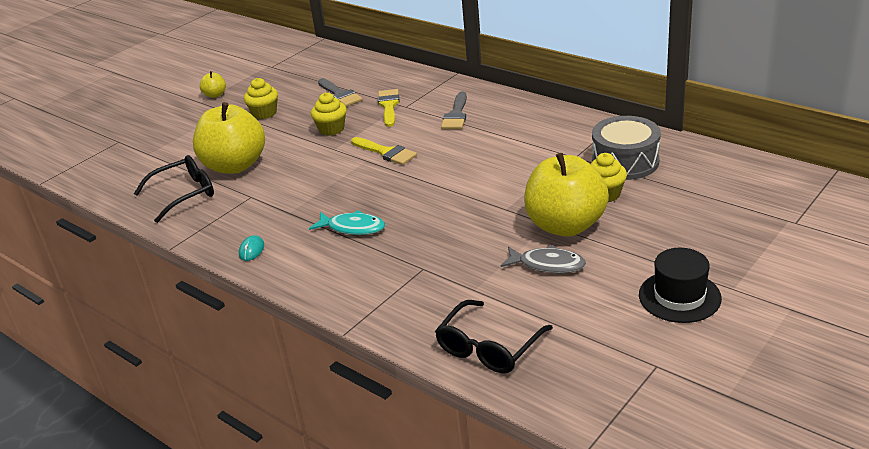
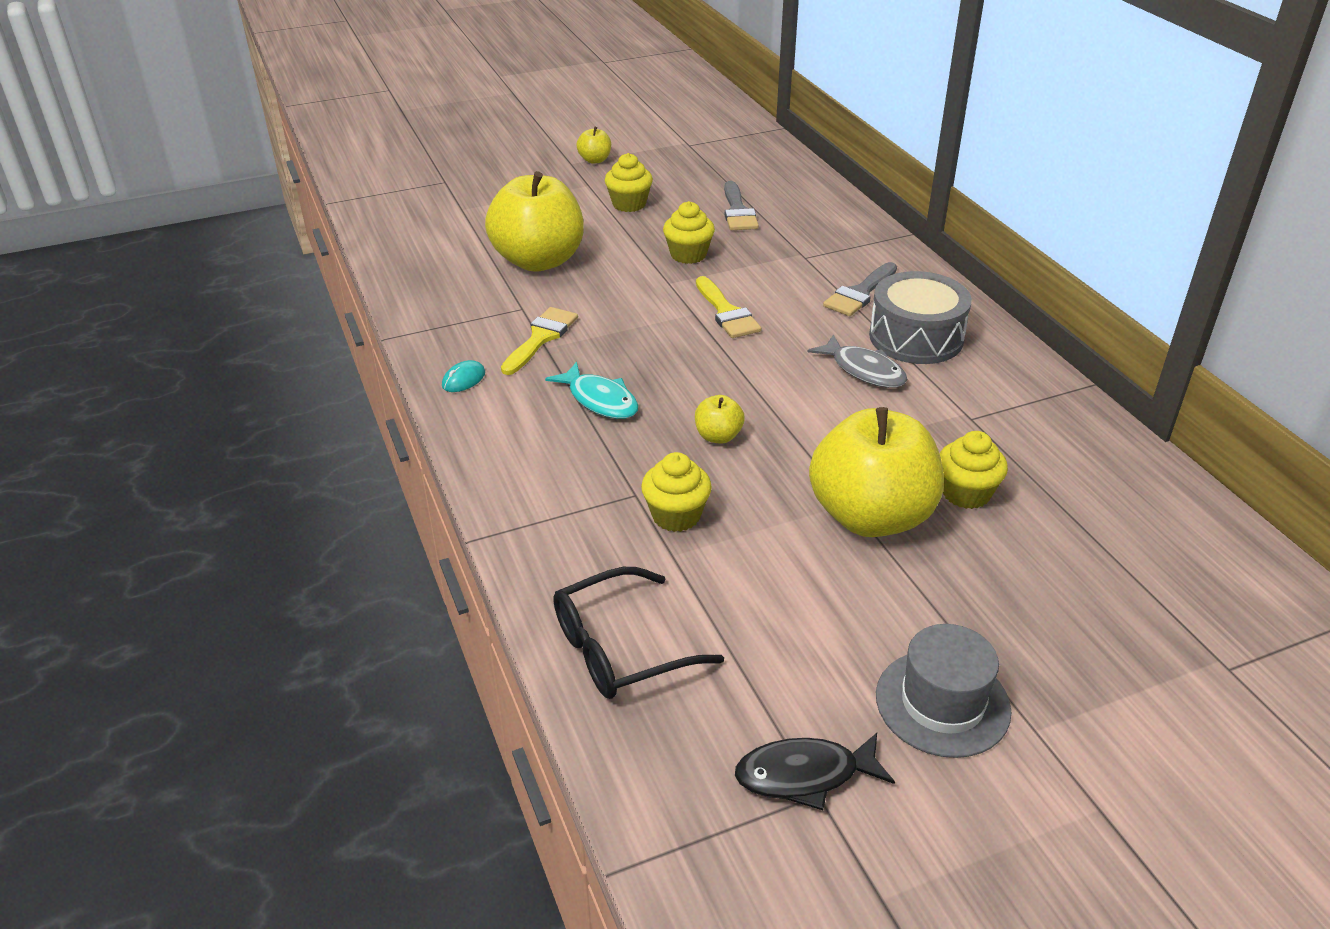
camera: 25 degrees right, 5 degrees up
black glasses [134,155,214,223] -> none
yellow brush [378,89,400,127] -> yellow brush moved to [501,307,578,375]
grey fish [501,245,586,273] -> grey fish moved to [808,334,907,388]
grey drum [592,116,661,180] -> grey drum moved to [869,271,972,364]
black hat [639,248,722,323] -> grey hat [876,624,1011,758]
none -> yellow cupcake [641,452,712,532]
none -> yellow apple [695,395,745,444]
none -> black fish [735,733,895,810]

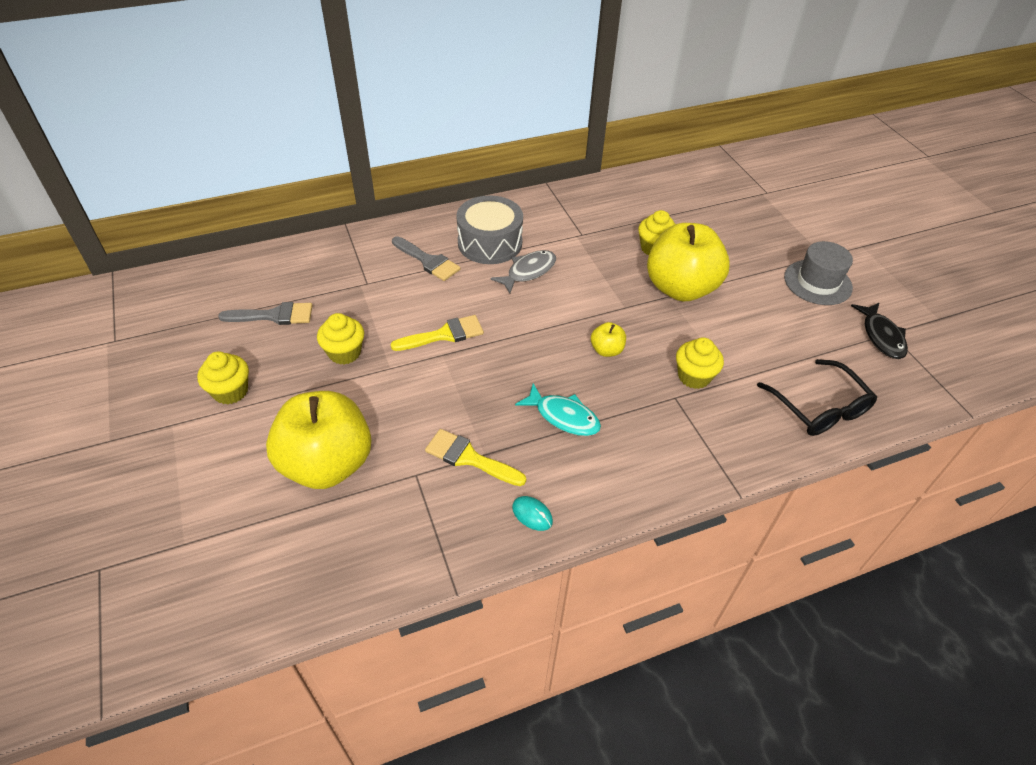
camera: 90 degrees left, 10 degrees up
turquoise fish [545,362,638,419] -> turquoise fish turned 75 degrees clockwise [515,383,601,436]
yellow apple [577,126,611,164] -> none

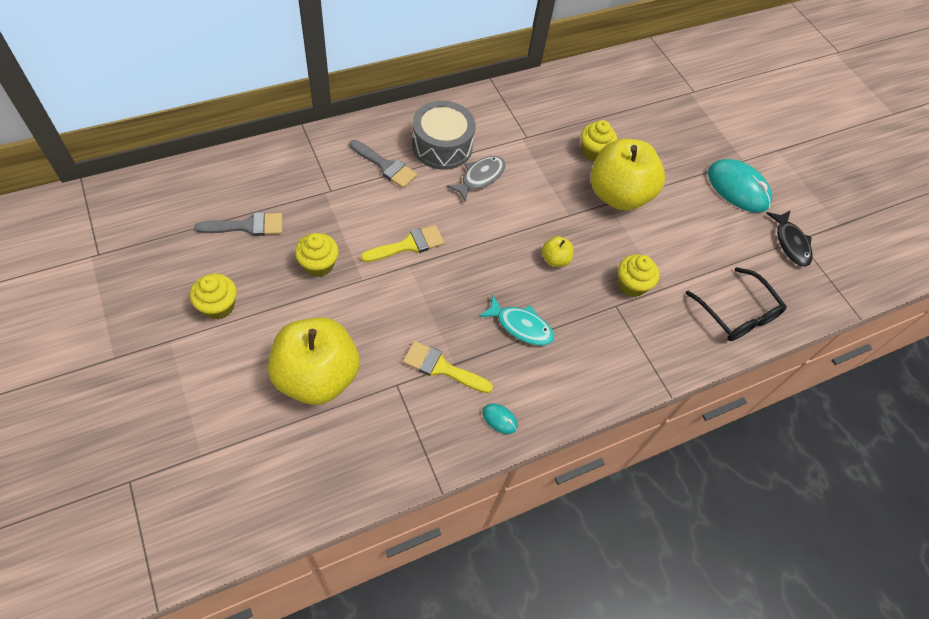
camera: 10 degrees left, 10 degrees up
grey hat [784,241,853,305] -> turquoise mouse [708,159,772,213]

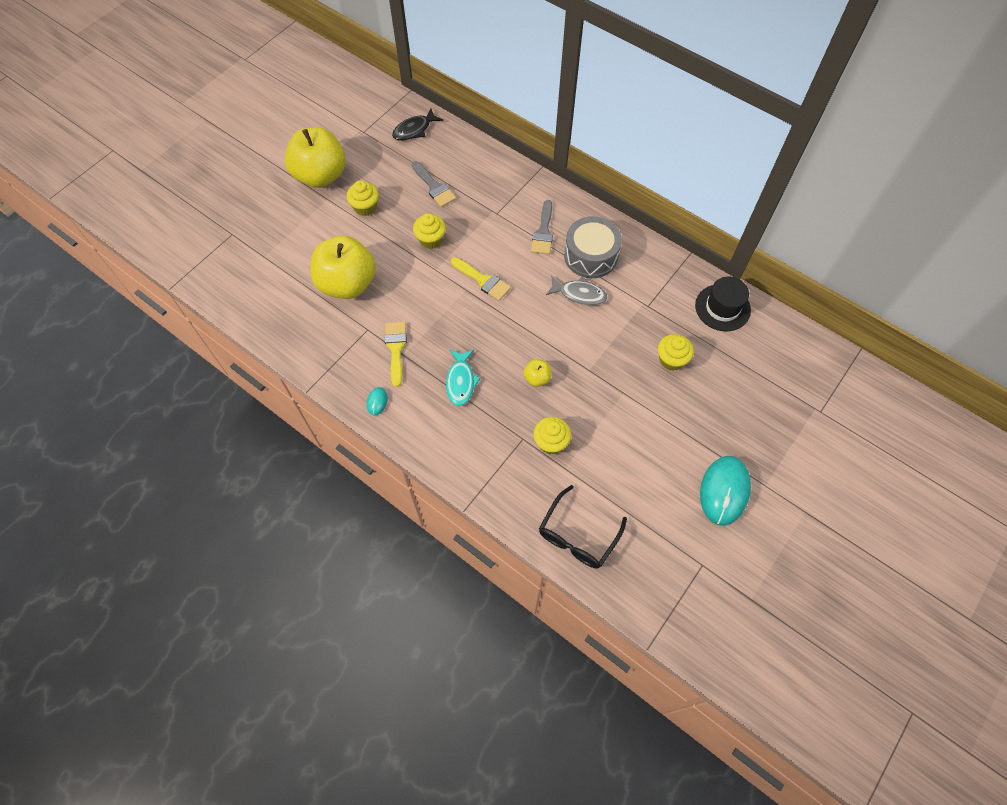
camera: 70 degrees right, 5 degrees up
yellow apple [591,139,665,211] -> yellow apple moved to [284,127,346,188]
black fish [766,210,813,266] -> black fish moved to [392,108,443,141]
none -> black hat [695,277,751,331]

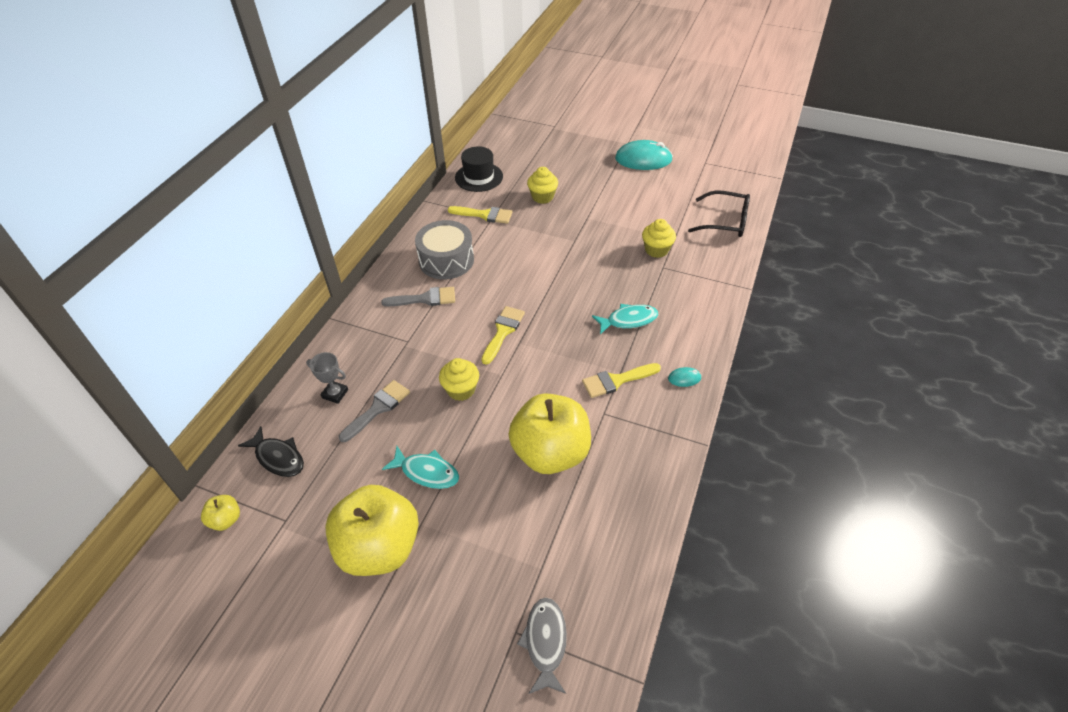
camera: 105 degrees left, 15 degrees down
yellow cupcake [347,180,379,216] -> turquoise fish [382,446,459,489]
yellow apple [523,359,551,387] -> yellow apple moved to [201,495,240,531]
grey fish [546,276,607,305] -> grey fish moved to [517,598,567,694]
none -> grey trophy [306,352,348,404]
none -> yellow brush [448,206,512,224]

